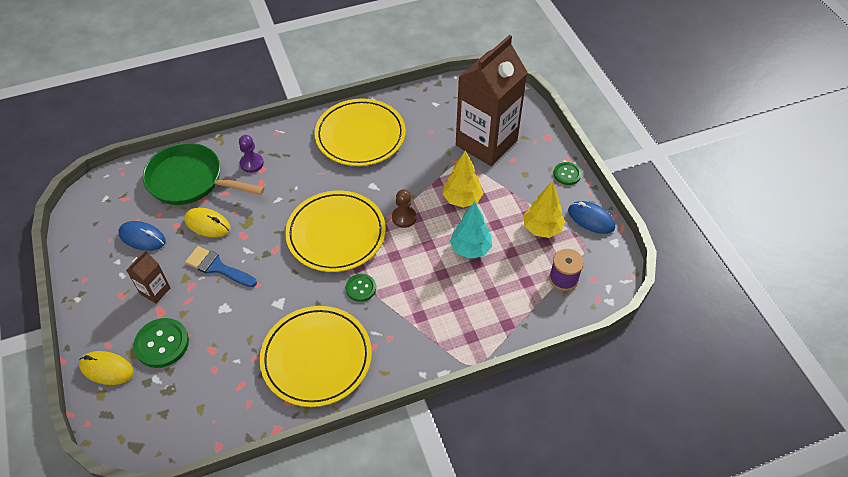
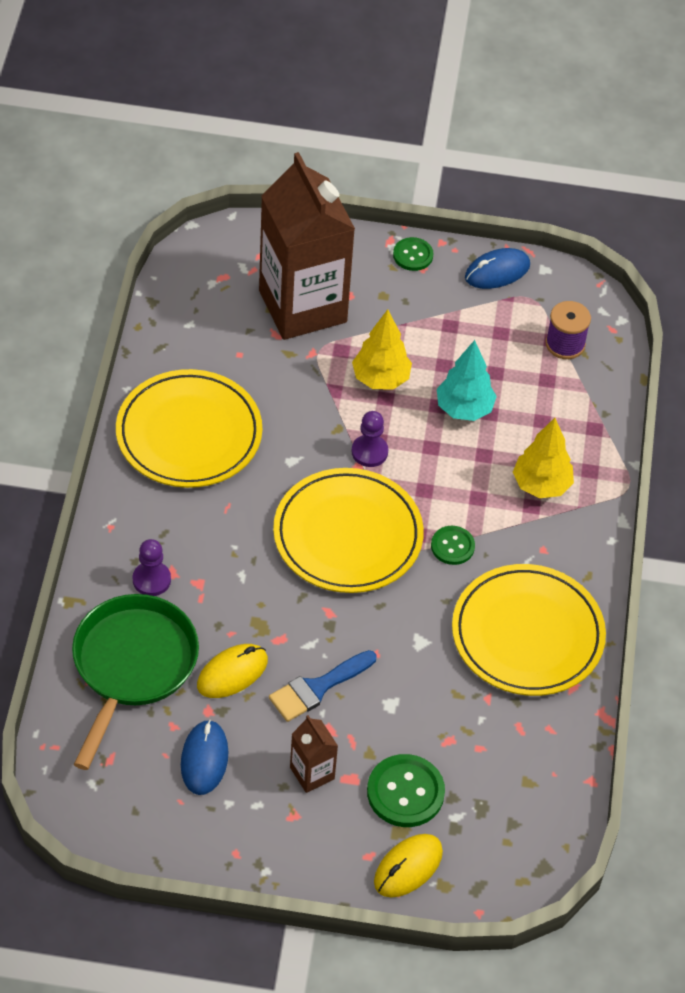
camera: 65 degrees left, 0 degrees up
blue mouse [118,221,166,251] -> blue mouse turned 45 degrees counterclockwise [181,720,229,795]
green pan [143,143,265,205] -> green pan turned 150 degrees clockwise [72,594,199,770]
brown pawn [392,189,417,228] -> purple pawn [351,411,388,467]
yellow tree [524,181,565,238] -> yellow tree moved to [513,418,574,498]

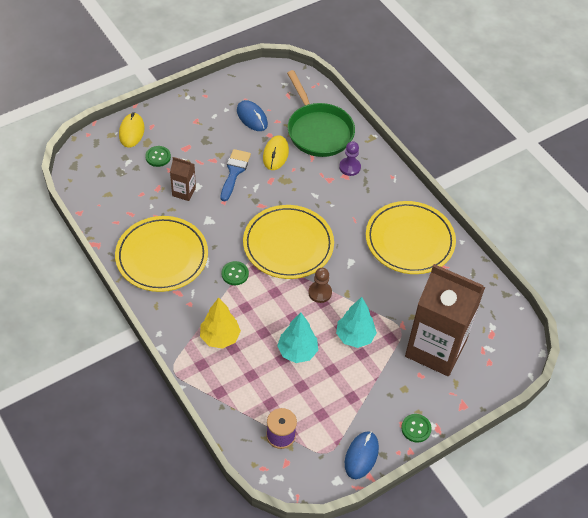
camera: 140 degrees right, 0 degrees up
brown carton [290,715,338,793] -> brown carton moved to [170,157,196,201]
purple pawn [351,411,388,467] -> brown pawn [308,268,332,303]
yellow tree [352,310,412,390] -> turquoise tree [336,297,377,348]
green button [367,754,445,827] -> green button [145,146,171,167], size x0.61

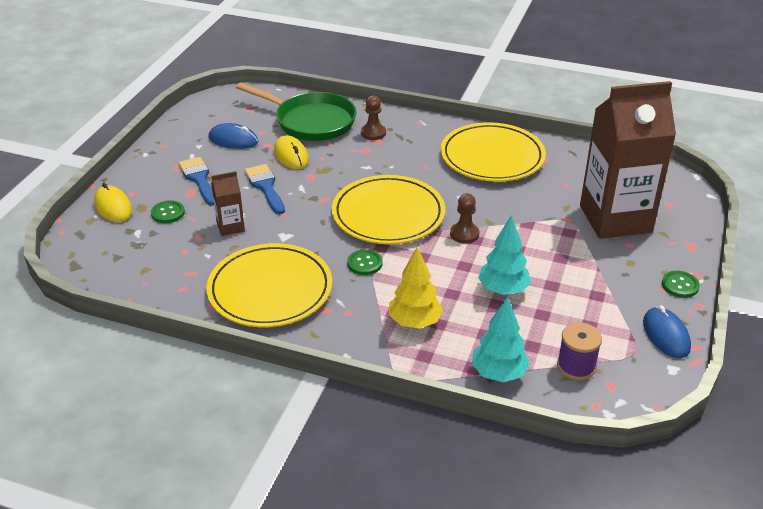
camera: 35 degrees left, 15 degrees down
turquoise tree [336,297,377,348] -> turquoise tree moved to [472,296,530,382]
purple pawn [339,141,361,176] -> brown pawn [361,95,386,140]
none -> blue brush [179,157,214,206]

